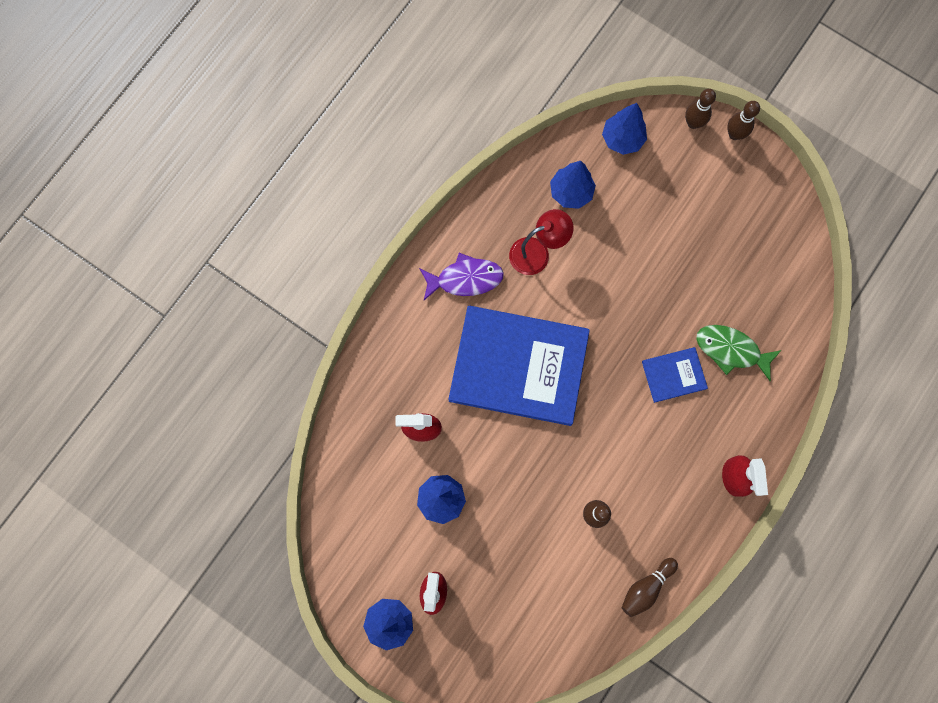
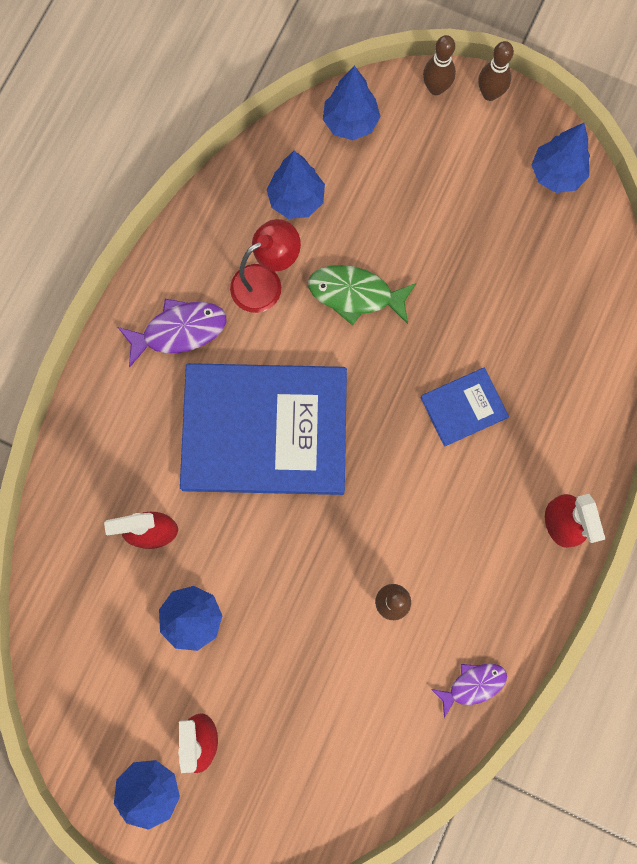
camera: 10 degrees left, 0 degrees up
brown bowling pin [621,558,678,617] -> purple fish [431,663,507,718]
green fish [696,325,782,381] -> green fish moved to [308,265,417,325]
none -> blue tree [532,123,590,193]

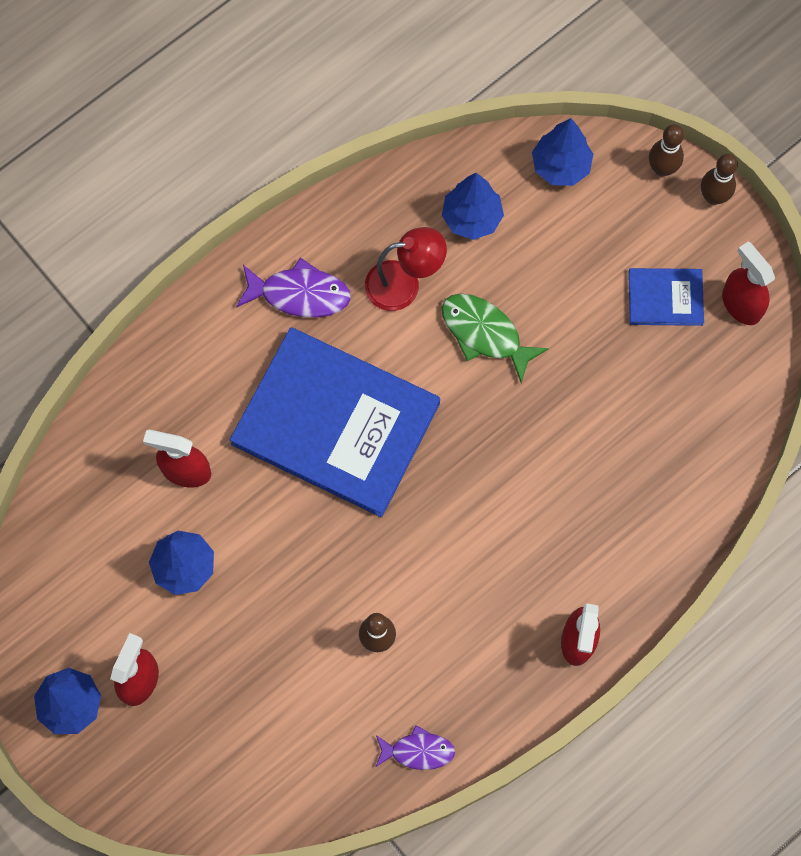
camera: 25 degrees right, 5 degrees down
blue book [420,368,509,447] -> blue book moved to [628,268,704,326]
blue tree [532,123,590,193] -> red spray bottle [722,242,775,325]

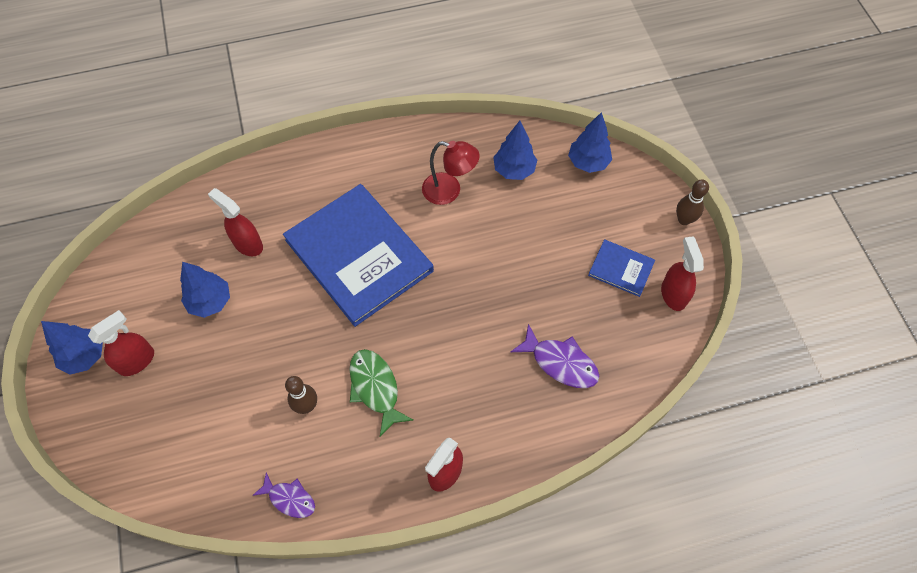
camera: 25 degrees right, 10 degrees down
purple fish [236,257,351,318] -> purple fish moved to [511,324,599,388]
green fish [442,293,549,383] -> green fish moved to [349,349,414,437]
brown bowling pin [649,124,684,177] -> none

